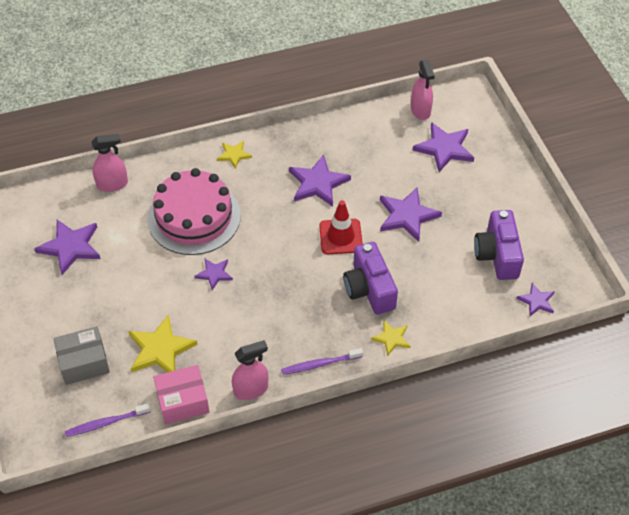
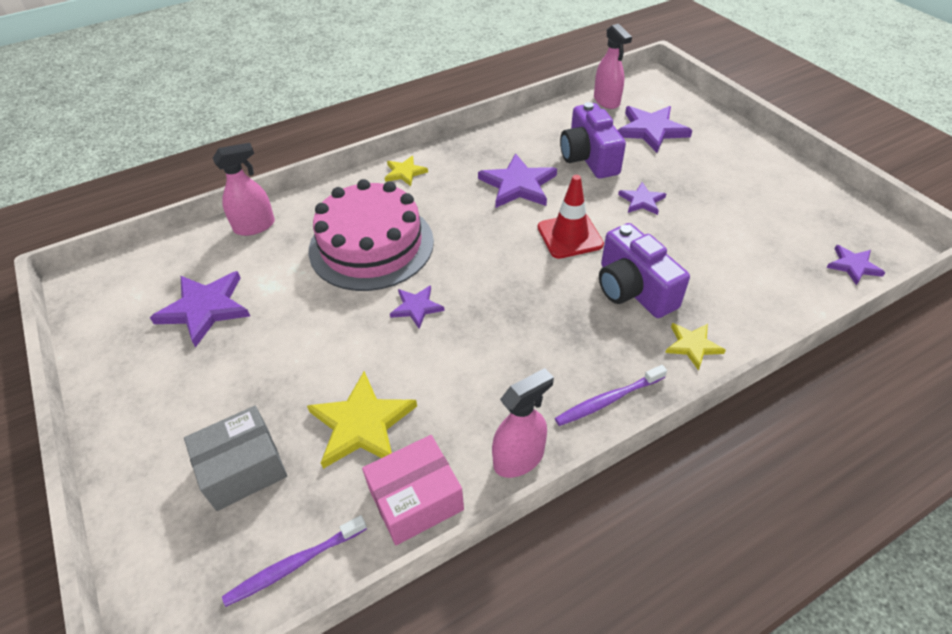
camera: 10 degrees left, 5 degrees down
purple star [380,187,442,242] -> purple star [618,182,666,215], size x0.57
purple camera [474,210,524,280] -> purple camera moved to [560,102,626,179]

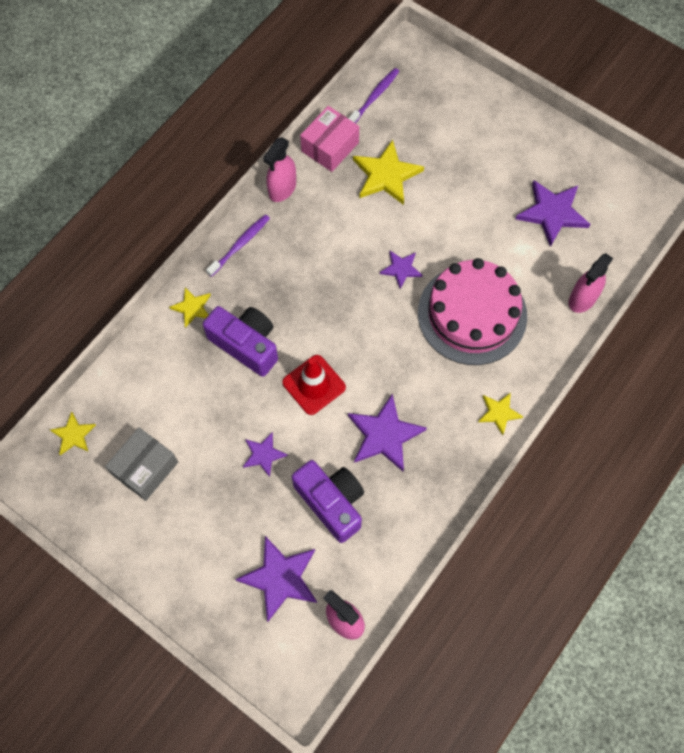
camera: 155 degrees right, 20 degrees up
grey box [184,406,287,511] -> grey box moved to [105,428,178,501]
purple star [826,245,886,285] -> yellow star [50,411,96,455]

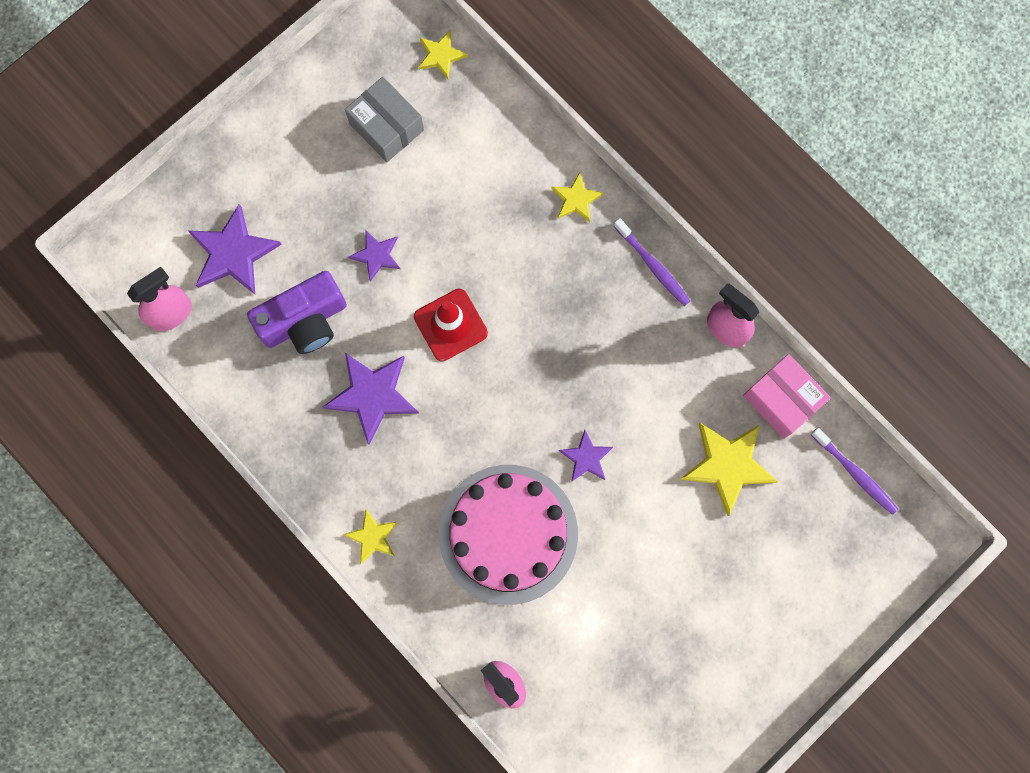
camera: 100 degrees right, 10 degrees up
purple camera [203,306,278,377] -> none
purple star [516,180,590,247] -> none

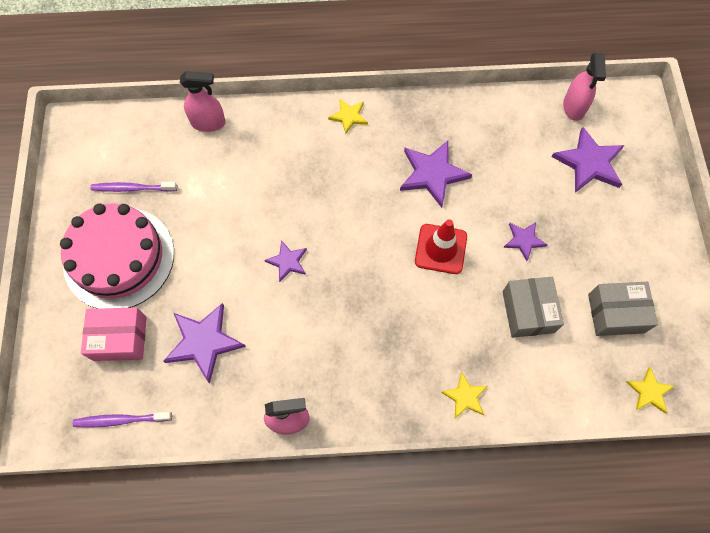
camera: 130 degrees right, 10 degrees down
purple camera [247,271,347,354] -> none
pink cake [439,465,578,605] -> pink cake moved to [60,203,174,309]
purple toothbrush [614,218,690,306] -> purple toothbrush moved to [90,182,177,192]
yellow star [680,423,778,516] -> purple star [163,303,246,383]
pink box [743,354,831,439] -> pink box moved to [81,307,147,361]
none -> grey box [502,277,564,338]

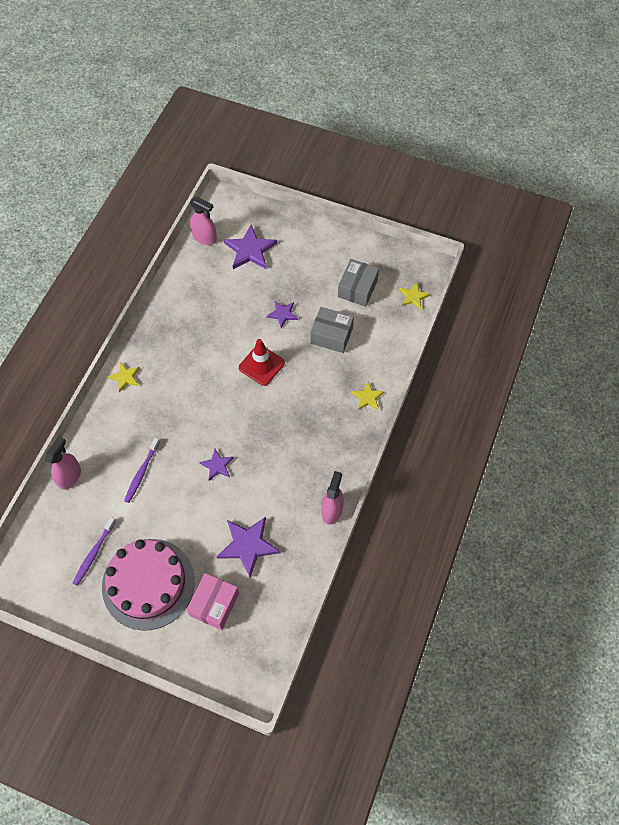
camera: 65 degrees left, 5 degrees down
purple toothbrush [73,412,172,428] -> purple toothbrush moved to [124,438,160,503]
purple star [400,141,472,208] -> none

